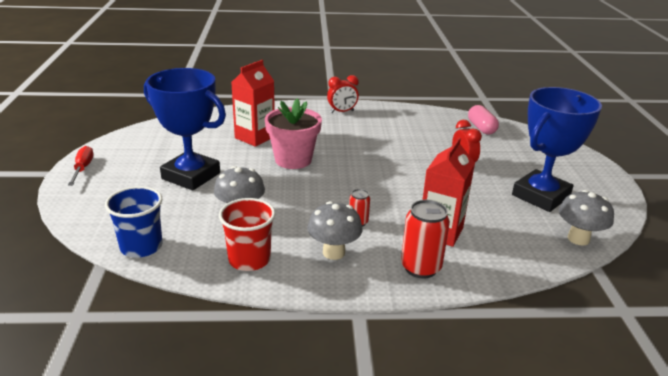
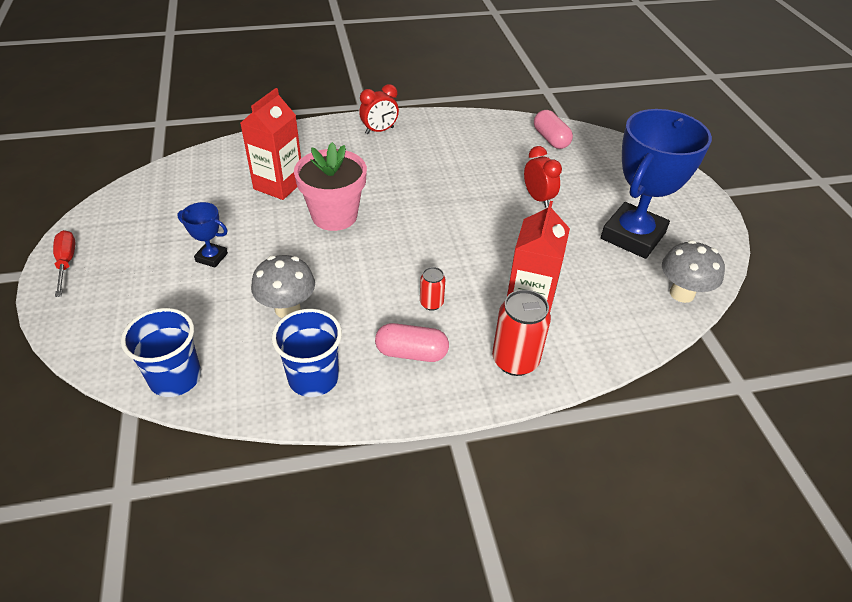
camera: 10 degrees left, 15 degrees up
blue trophy [144,68,226,191] -> blue trophy [177,202,228,268], size x0.44
red cup [219,198,275,271] -> blue cup [272,309,342,397]
grey mushroom [307,201,363,260] -> pink capsule [375,323,449,362]

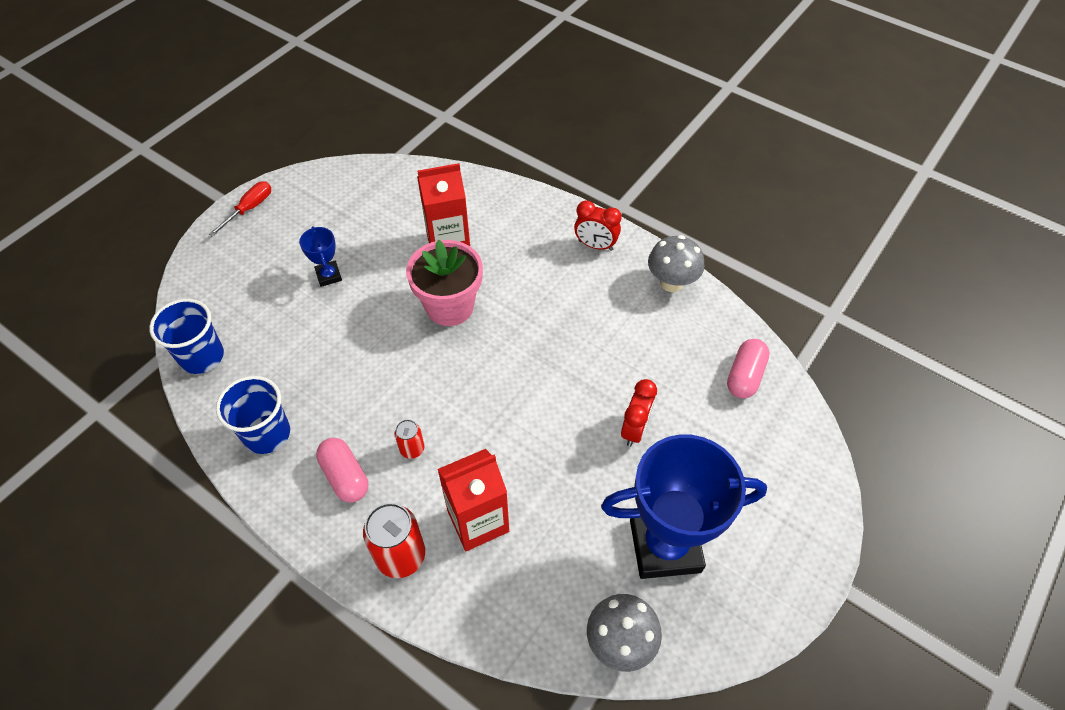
camera: 50 degrees right, 10 degrees up
grey mushroom [251,255,315,318] -> grey mushroom moved to [648,235,705,292]

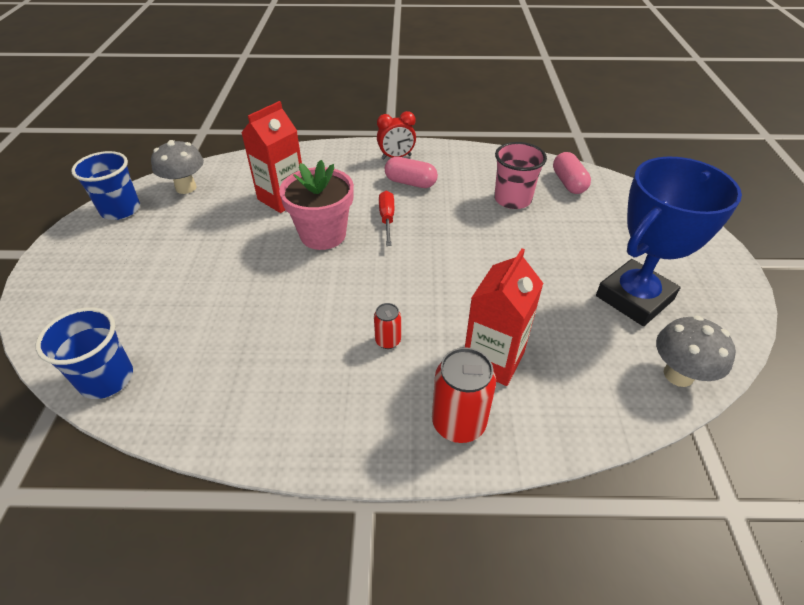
camera: 35 degrees left, 10 degrees down
red screwdriver [209,181,271,237] -> red screwdriver moved to [379,191,394,246]
blue cup [216,376,290,454] -> blue cup moved to [71,151,140,220]
blue trophy [299,226,342,287] -> none
pink capsule [316,438,368,503] -> pink capsule moved to [385,157,438,188]
red clock [621,379,657,447] -> none
grey mushroom [648,235,705,292] -> grey mushroom moved to [151,140,204,194]
none -> pink cup [494,142,547,209]

